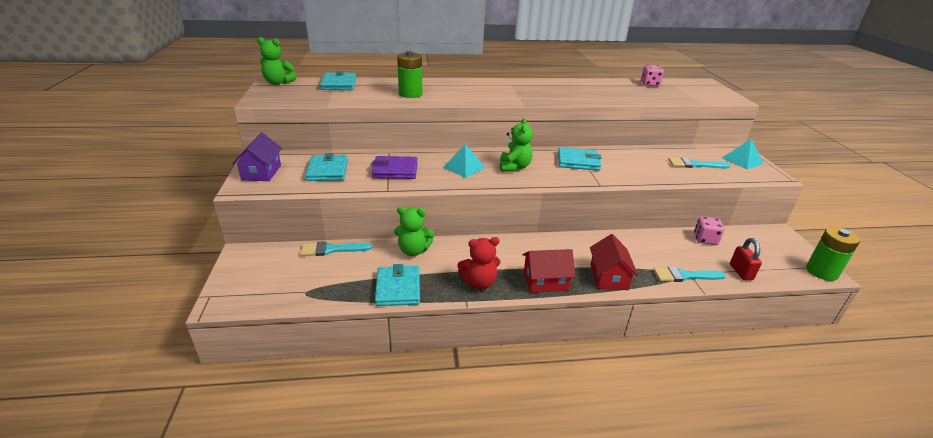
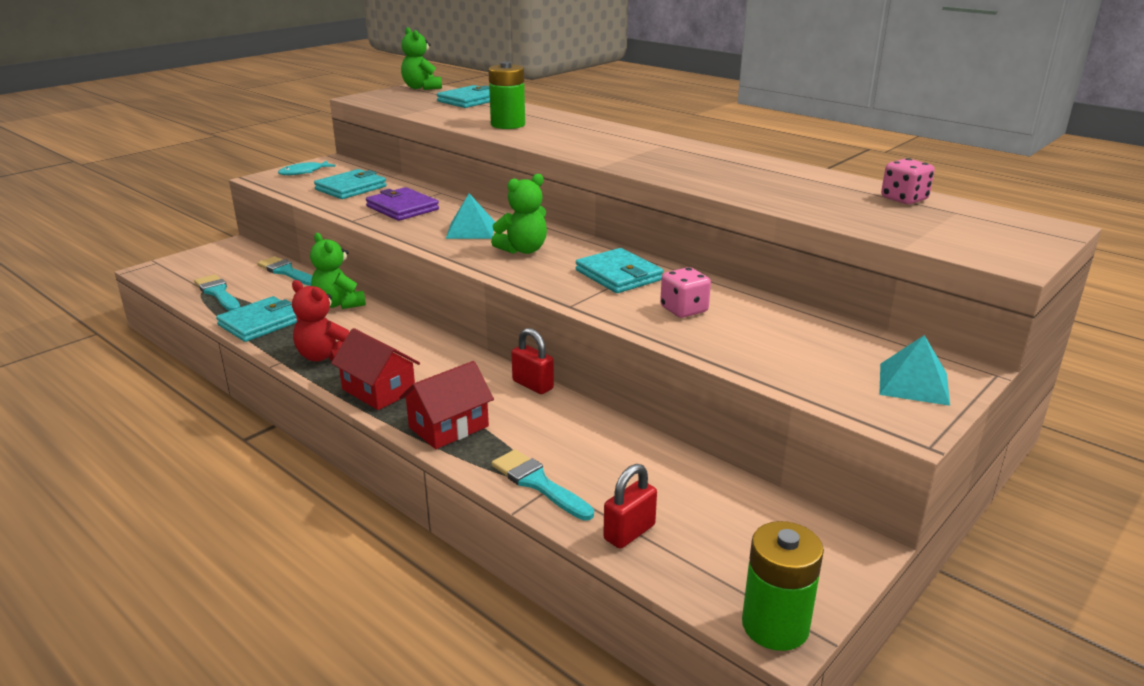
camera: 50 degrees right, 5 degrees down
purple house [232,133,282,181] -> turquoise fish [278,160,336,175]
turquoise brush [668,157,731,169] -> turquoise brush moved to [194,274,240,311]
pink dice [694,216,724,245] -> pink dice moved to [660,267,711,318]
none -> red padlock [511,328,554,394]

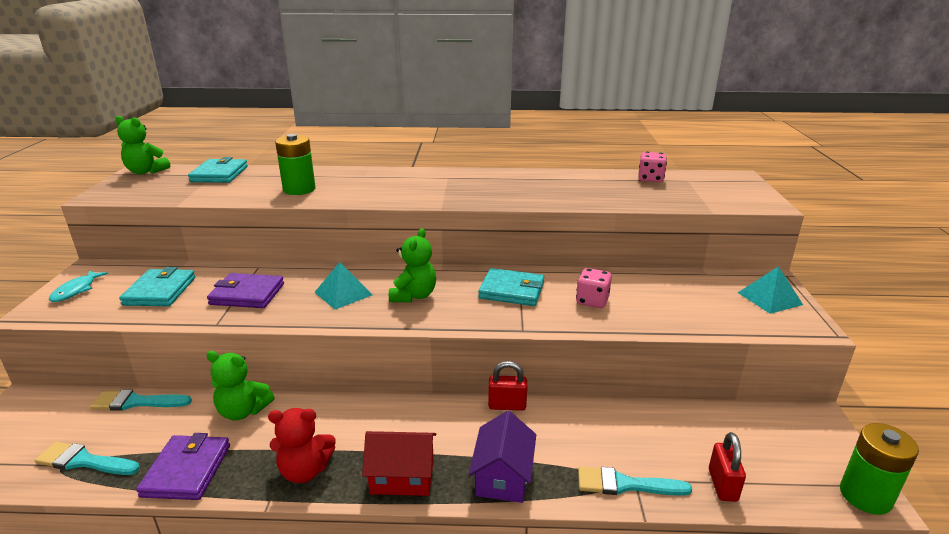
camera: 40 degrees left, 0 degrees up
turquoise wallet [216,296,297,342] -> purple wallet [136,433,230,500]
red house [399,361,494,449] -> purple house [469,411,536,503]

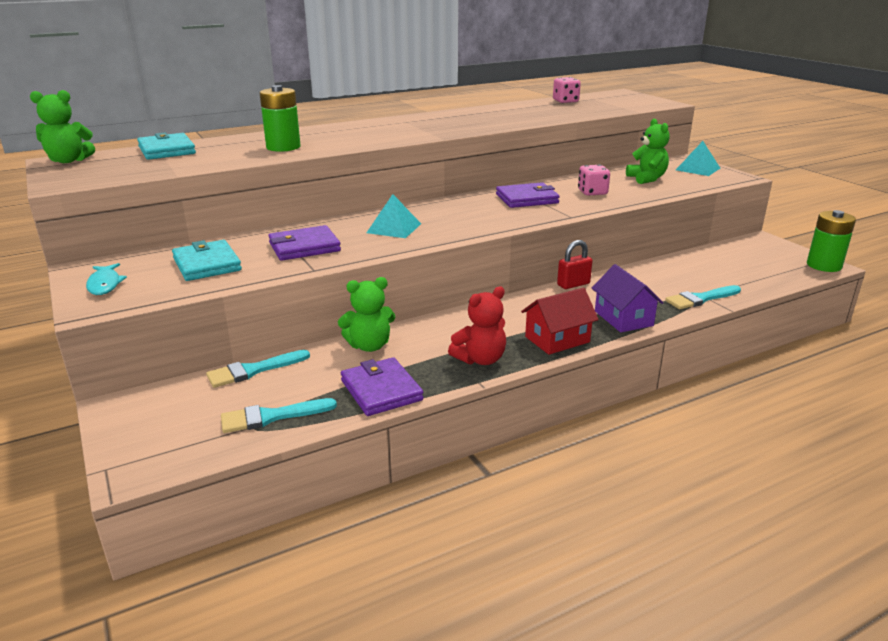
camera: 30 degrees left, 0 degrees up
green teddy bear [389,228,436,302] -> green teddy bear moved to [626,119,670,184]
turquoise wallet [478,268,544,306] -> purple wallet [496,182,560,208]
red padlock [709,432,746,502] -> none

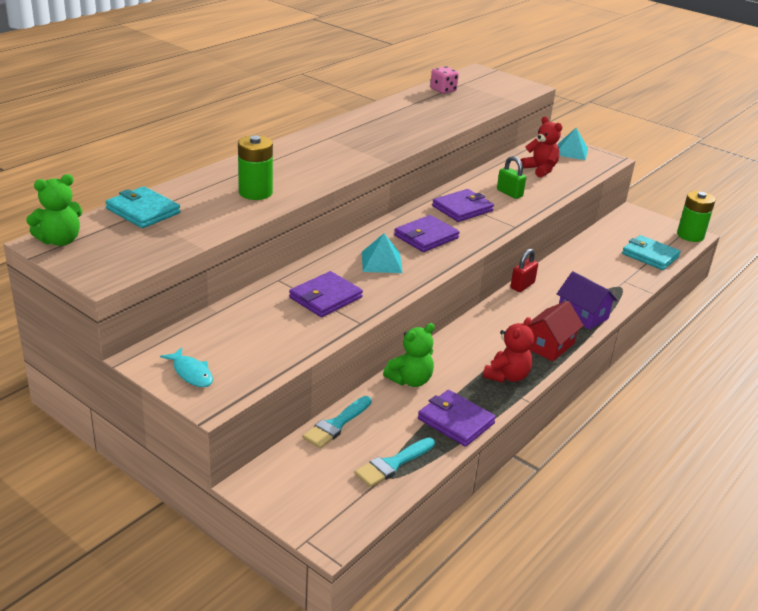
camera: 25 degrees left, 5 degrees up
turquoise wallet [172,240,242,281] -> turquoise wallet moved to [622,235,681,270]
pink dice [578,164,610,196] -> green padlock [497,156,526,199]
green teddy bear [626,119,670,184] -> red teddy bear [520,116,562,178]
turquoise brush [665,285,741,309] -> none
none -> purple wallet [394,215,460,252]

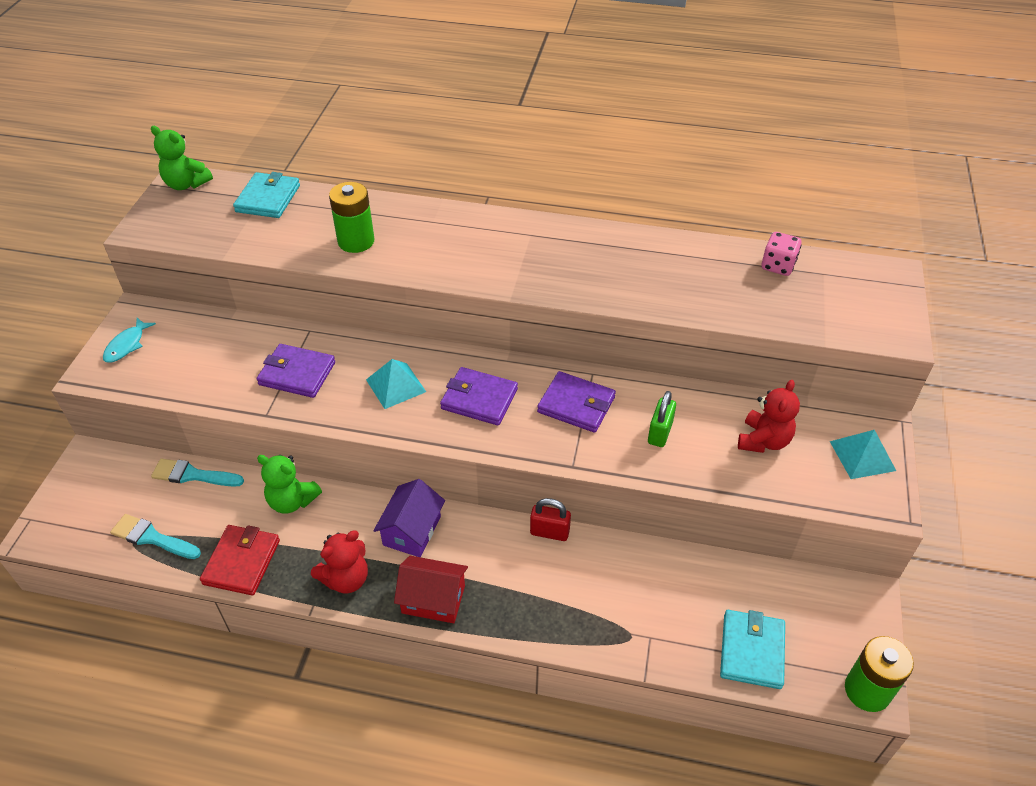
camera: 65 degrees right, 15 degrees up
purple wallet [418,390,496,447] -> red wallet [200,525,280,595]
red teddy bear [483,317,534,383] -> red teddy bear turned 45 degrees counterclockwise [311,530,368,594]
purple house [557,271,617,330] -> purple house moved to [373,479,445,557]

